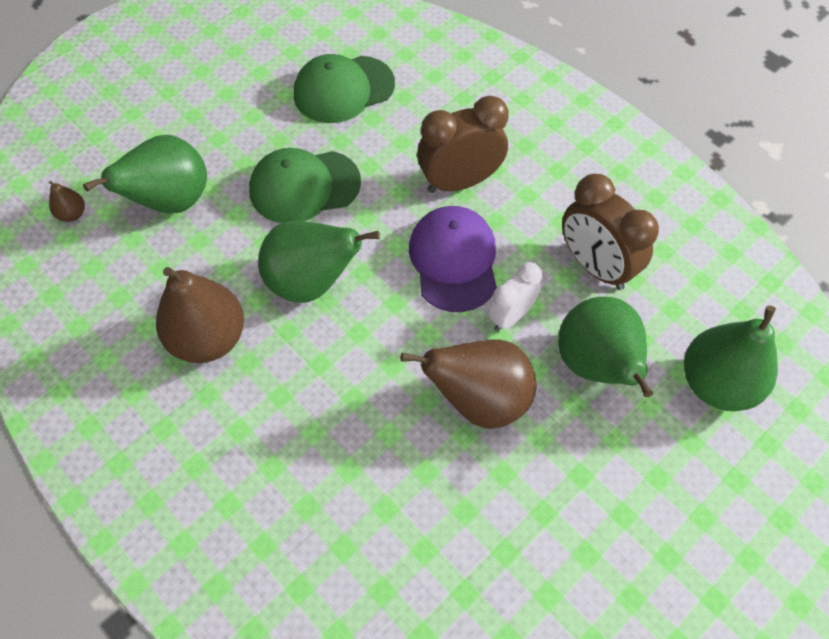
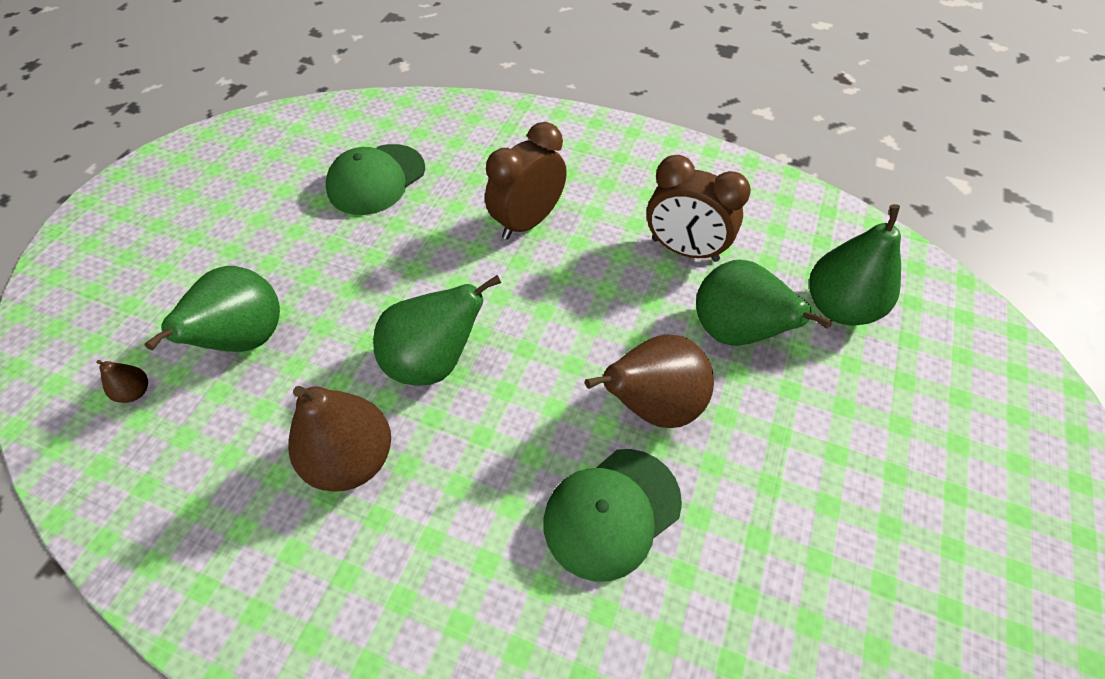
camera: 25 degrees left, 5 degrees down
green cap [249,148,361,223] -> green cap moved to [543,449,682,582]
purple cap [409,206,497,312] -> none
white clock [488,262,542,331] -> none

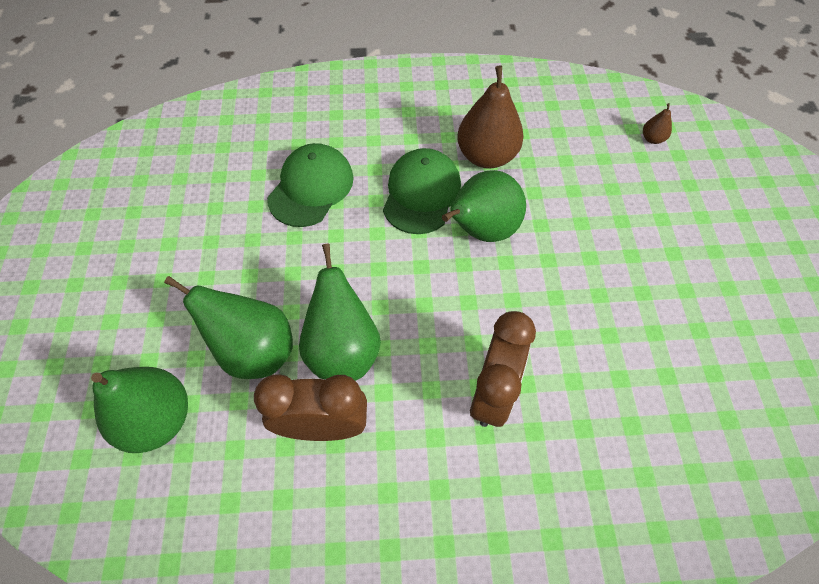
camera: 155 degrees right, 5 degrees up
green pear [144,266,280,352] -> green pear moved to [299,244,381,381]
green cap [326,144,425,215] -> green cap moved to [383,148,461,234]
brown pear [585,335,714,428] -> none

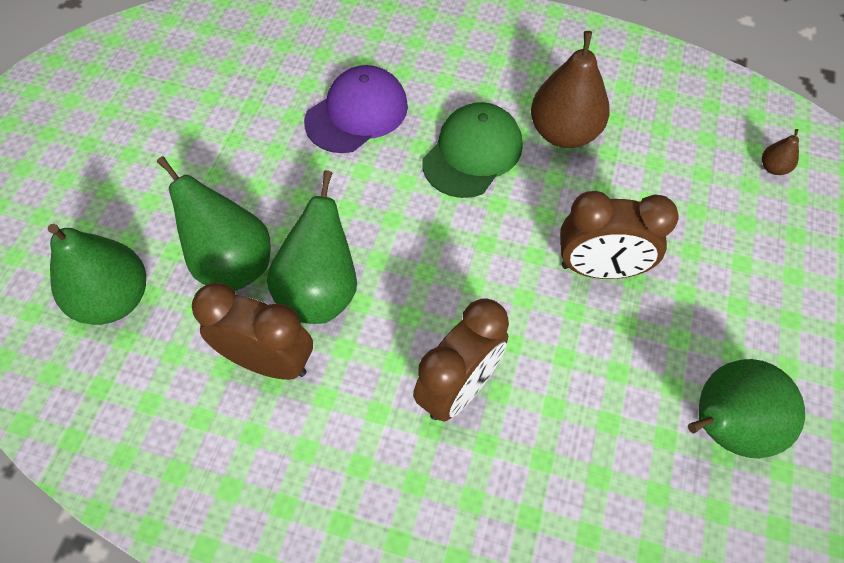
camera: 20 degrees right, 0 degrees up
green cap [267,143,354,227] -> purple cap [304,65,408,153]
green pear [442,170,526,242] -> green pear moved to [688,359,805,458]
none -> brown clock [560,191,679,279]

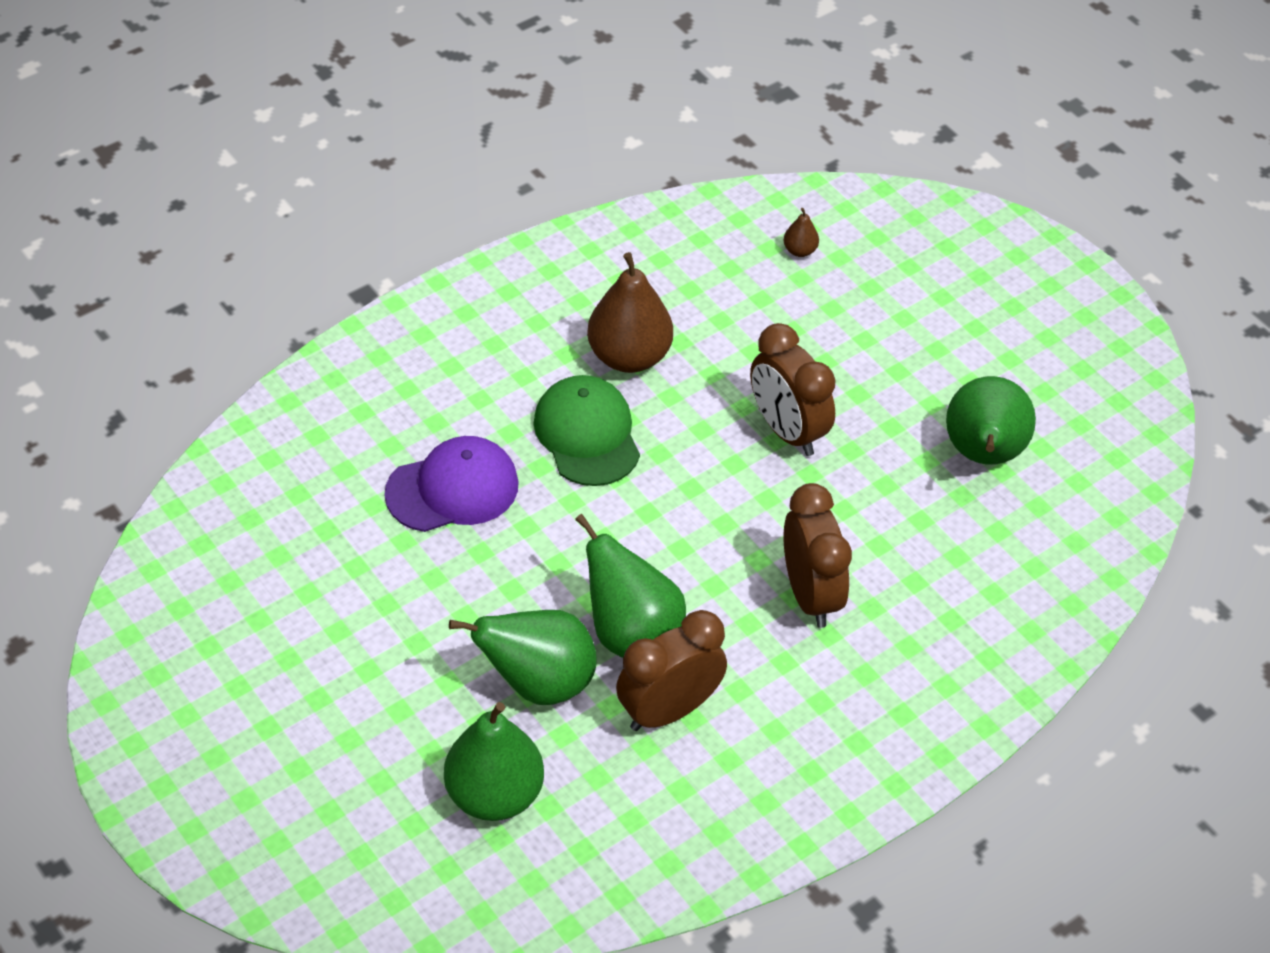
camera: 55 degrees left, 10 degrees down
purple cap [304,65,408,153] -> purple cap turned 75 degrees clockwise [384,436,519,532]
brown clock [560,191,679,279] -> brown clock turned 105 degrees clockwise [750,323,836,456]

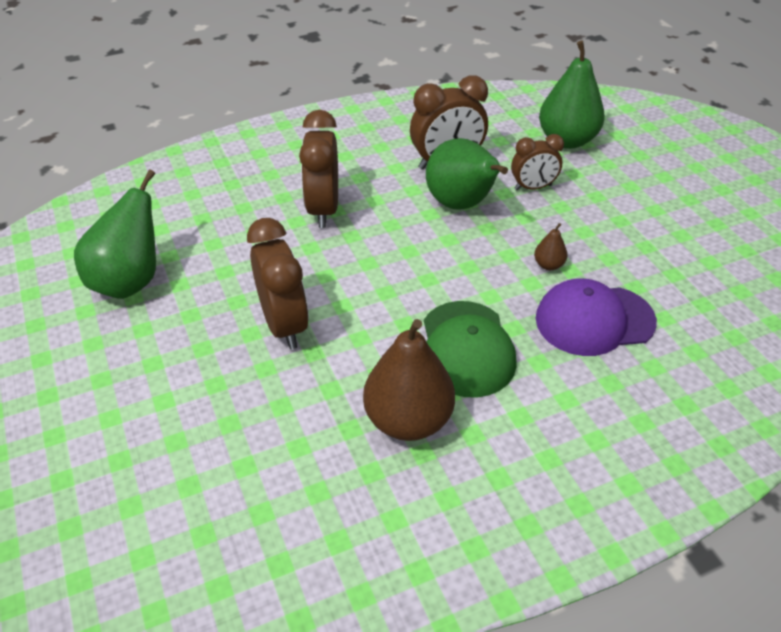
camera: 165 degrees left, 5 degrees down
green pear [449,610,597,705] -> brown clock [511,134,564,190]
brown pear [784,208,819,257] -> brown pear moved to [534,223,567,270]

